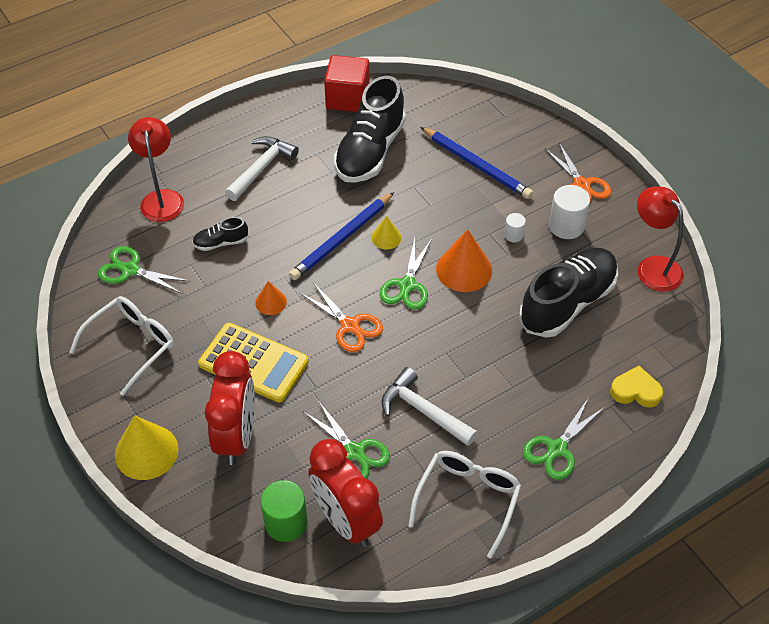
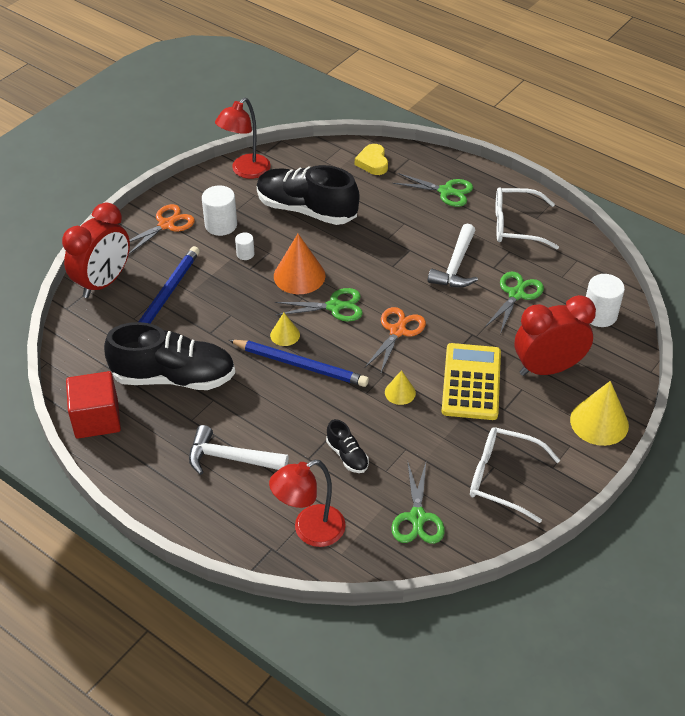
camera: 110 degrees left, 5 degrees down
orange cone [255,281,287,315] -> yellow cone [385,370,416,405]
green cylinder [260,480,307,542] -> white cylinder [586,274,625,327]
red clock [308,439,383,547] -> red clock moved to [62,203,130,298]

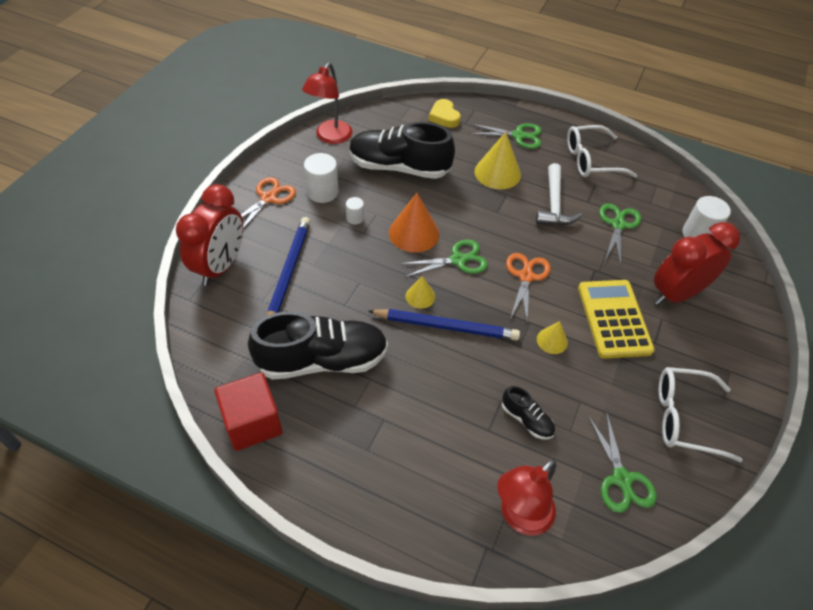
camera: 15 degrees left, 5 degrees up
white hammer [189,425,289,475] -> none
yellow cone [570,381,629,446] -> yellow cone moved to [475,132,521,189]

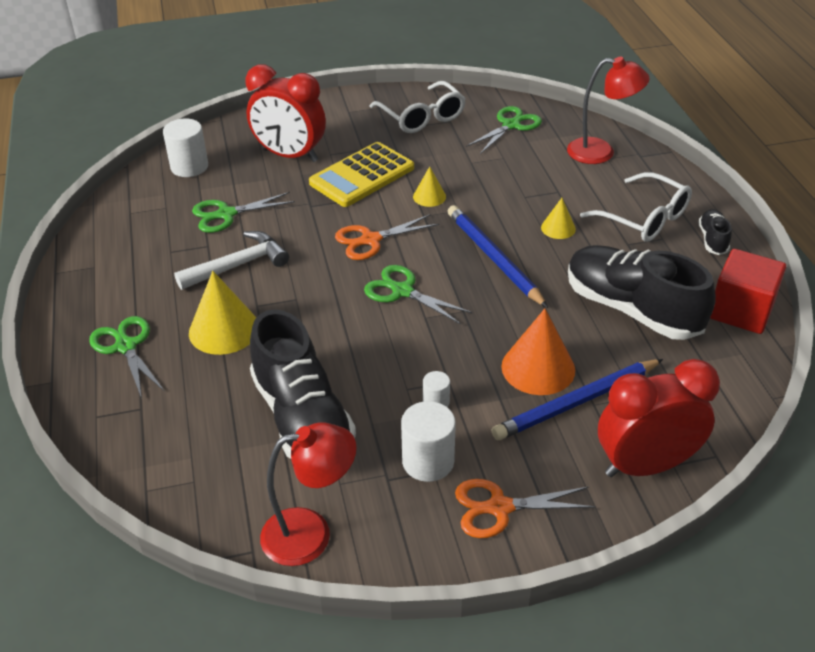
camera: 125 degrees left, 10 degrees down
orange cone [389,193,439,252] -> orange cone moved to [501,309,575,395]
yellow cone [406,276,435,309] -> yellow cone moved to [541,198,576,239]
yellow heart [428,99,461,128] -> none
black shoe [502,386,555,440] -> black shoe moved to [698,209,732,255]
white glasses [567,125,637,178] -> white glasses moved to [580,172,692,242]

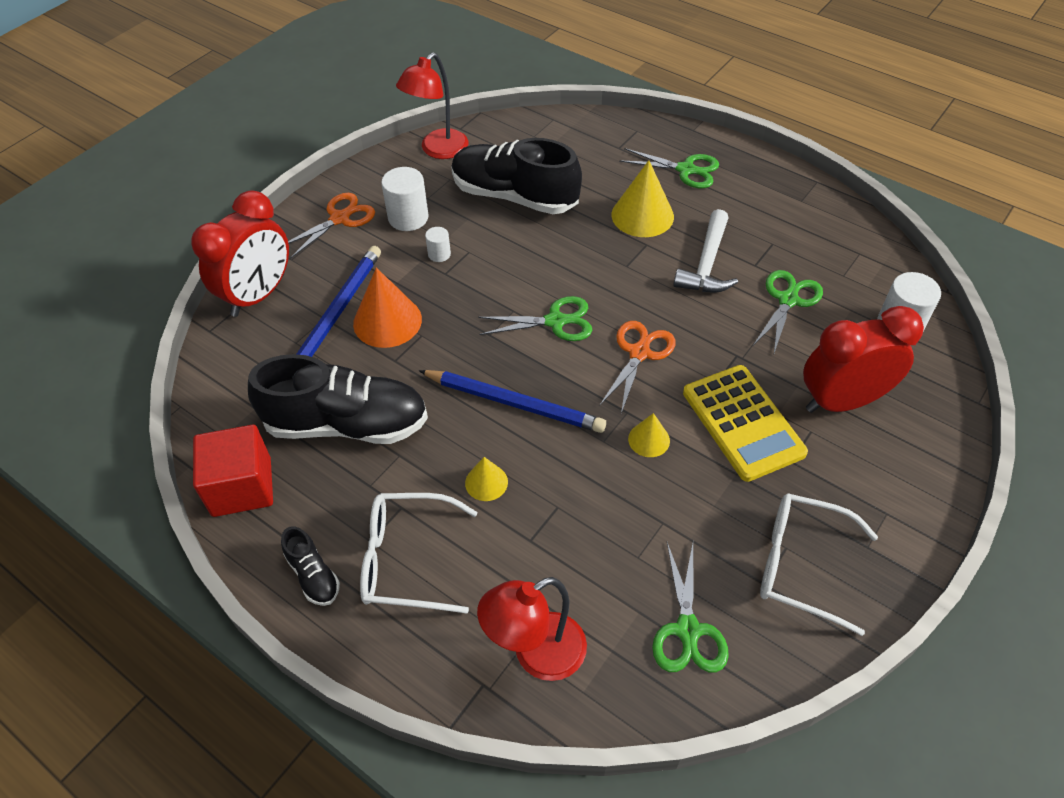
camera: 140 degrees right, 10 degrees up
yellow calculator [309,142,414,207] -> yellow calculator turned 150 degrees clockwise [683,365,808,482]

